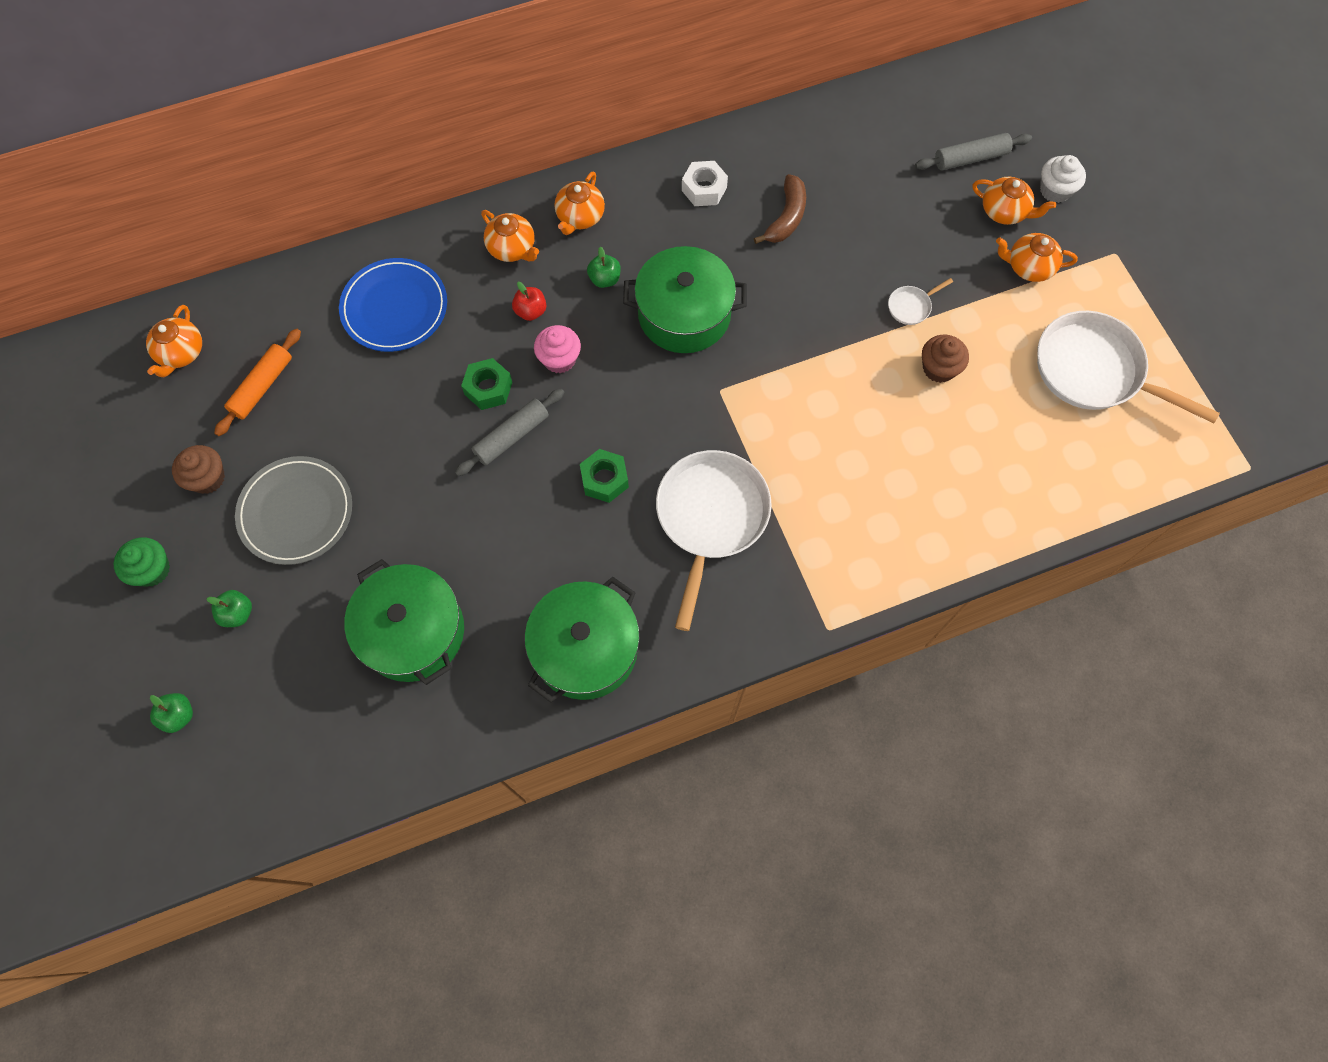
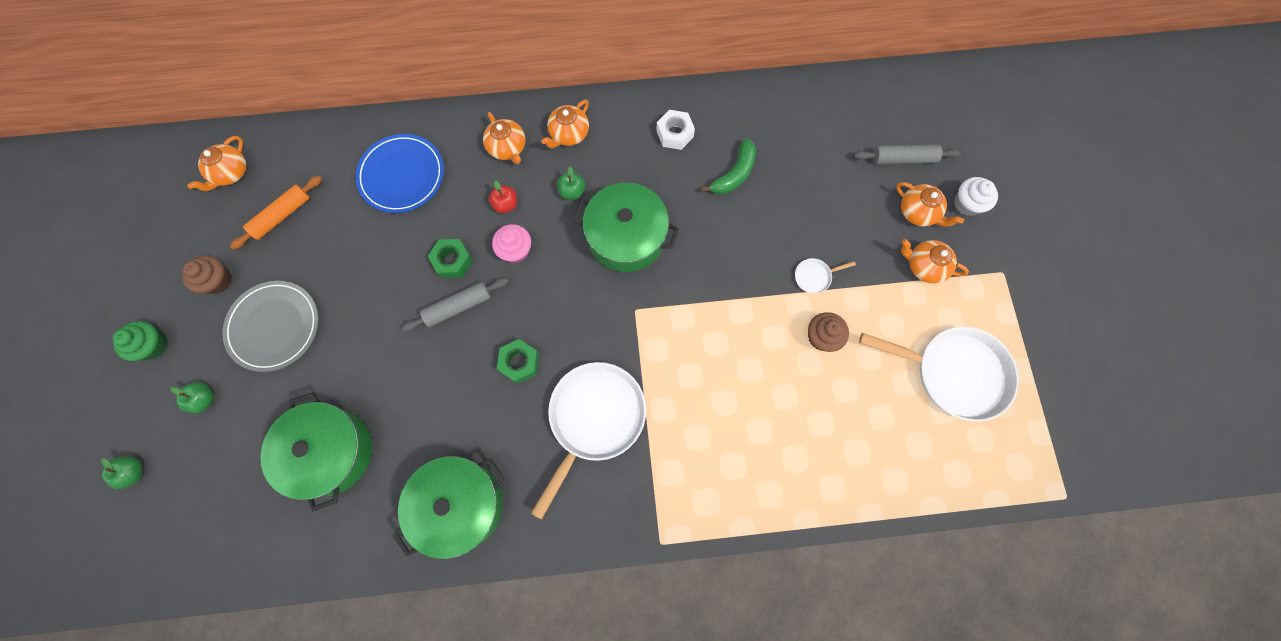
camera: 15 degrees right, 5 degrees up
brown banana [754,174,806,244] -> green banana [701,138,756,194]
white pan [1037,311,1220,423] -> white pan turned 150 degrees clockwise [859,327,1019,422]

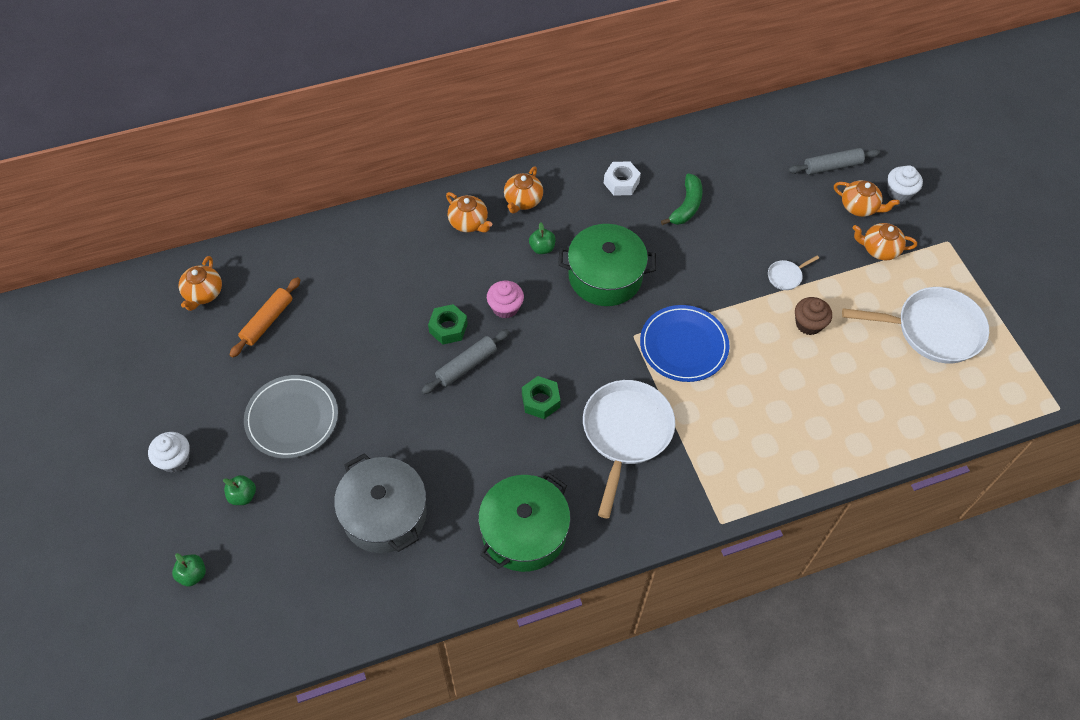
camera: 15 degrees left, 15 degrees down
green cupcake [113,321,168,361] -> white cupcake [148,432,190,472]
brown cupcake [182,255,232,294] -> none
green pot [261,392,372,511] -> grey pot [334,453,427,553]
blue plate [355,134,444,213] -> blue plate moved to [640,305,729,382]
red apple [489,180,517,213] -> none

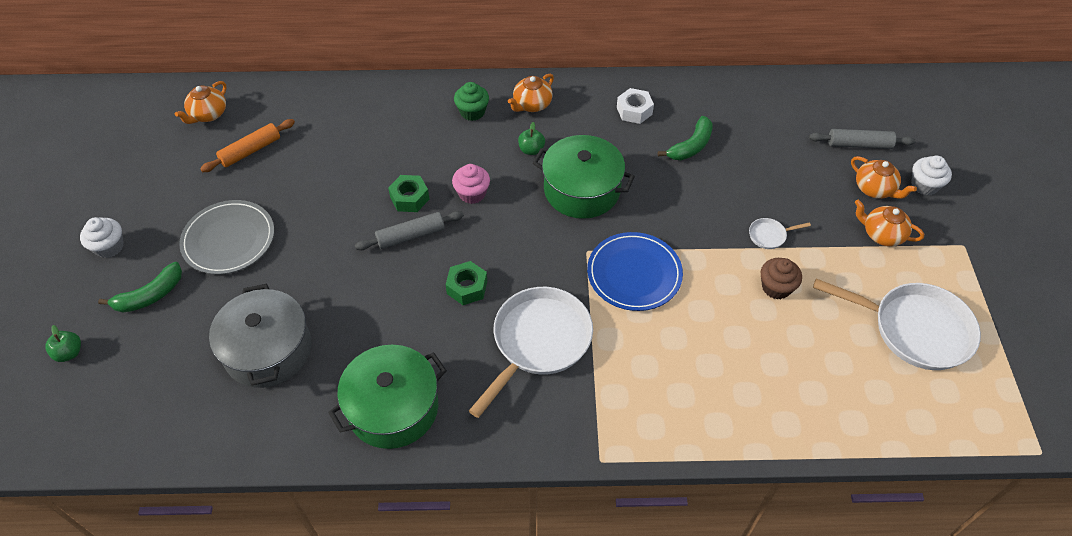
camera: 20 degrees right, 5 degrees down
green apple [223,475,256,505] -> green banana [98,262,182,312]
orange teapot [446,192,492,232] -> green cupcake [454,82,489,121]

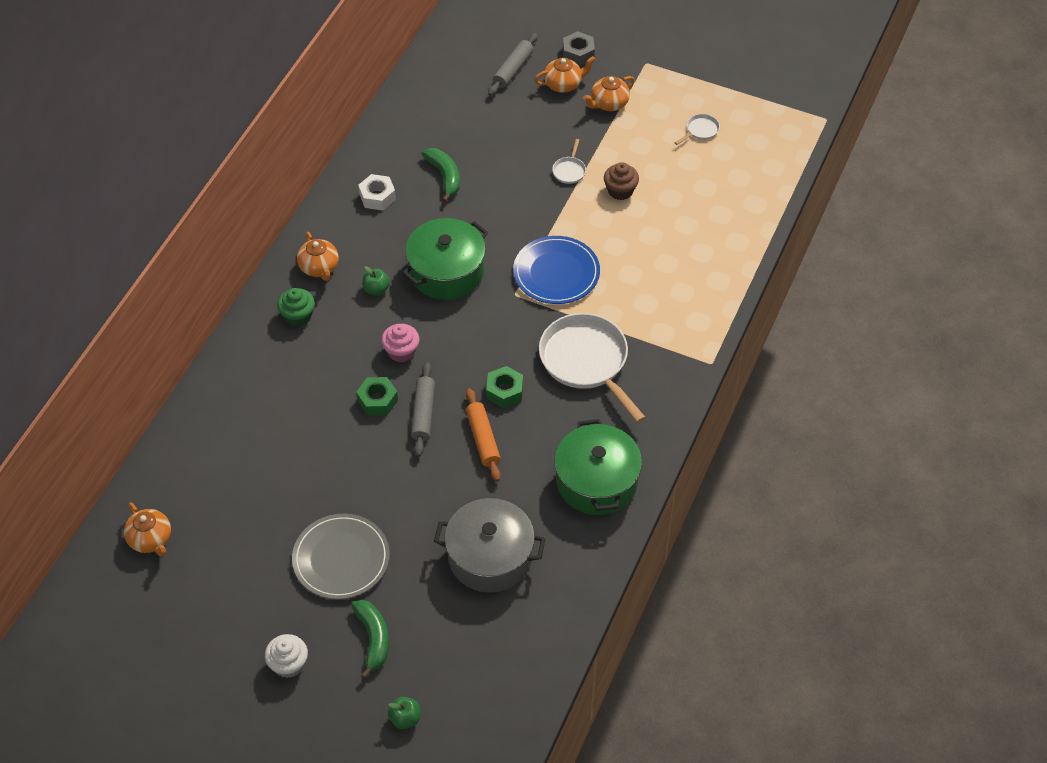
camera: 65 degrees left, 0 degrees up
orange rolling pin [200,119,295,172] -> orange rolling pin moved to [466,388,501,482]
white pan [813,279,981,370] -> white pan [675,114,720,145], size x0.41
white cupcake [911,155,952,195] -> grey nut [563,31,595,66]

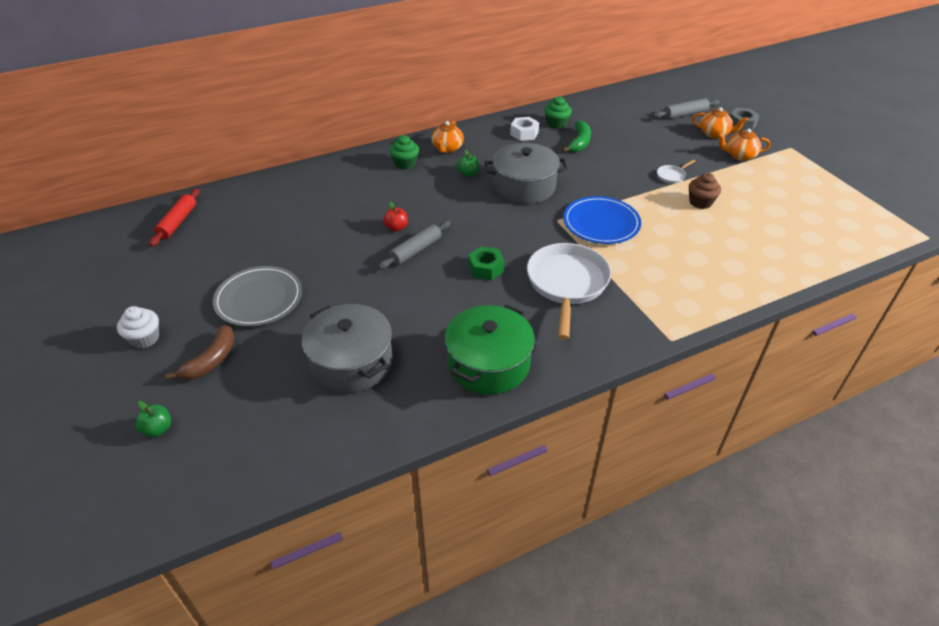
camera: 40 degrees right, 10 degrees down
orange teapot [124,502,171,556] -> red rolling pin [149,188,200,247]
green banana [351,600,389,679] -> brown banana [166,325,235,380]
green nut [356,377,398,416] -> red apple [383,202,408,232]
pink cupcake [381,324,420,362] -> none
green pot [402,218,488,300] -> grey pot [484,143,568,204]
orange rolling pin [466,388,501,482] -> none
white pan [675,114,720,145] -> none
none -> green cupcake [544,96,572,129]

